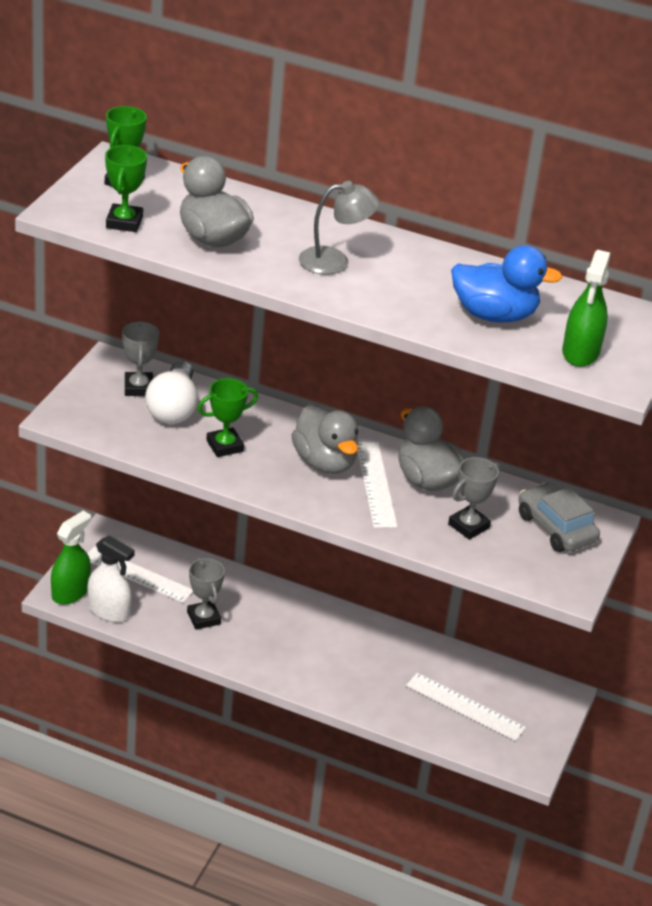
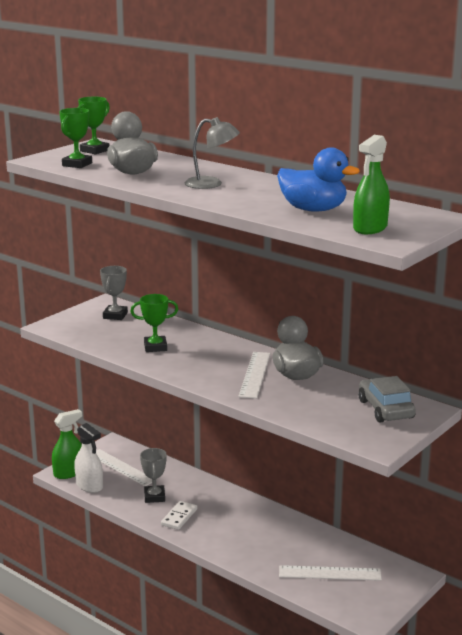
camera: 20 degrees right, 15 degrees down
white light bulb [145,361,198,424] -> none
grey duck [291,404,358,474] -> none
white ruler [406,673,526,741] -> white ruler turned 45 degrees counterclockwise [279,565,382,581]
grey trophy [448,457,501,540] -> none
none -> white domino [161,501,197,530]

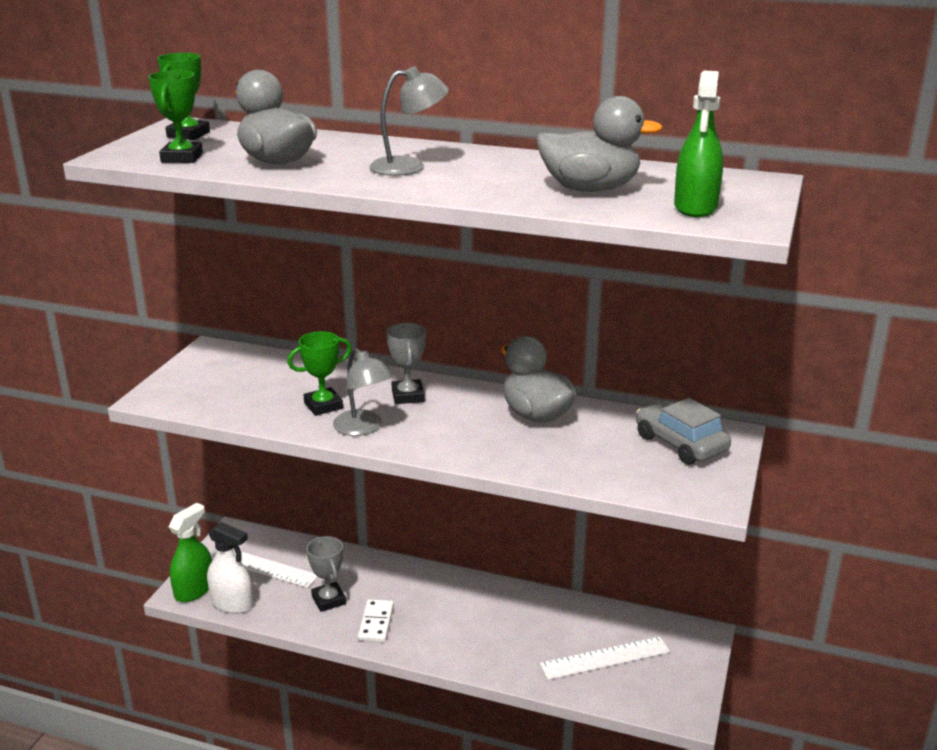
camera: 20 degrees left, 5 degrees up
grey trophy [100,266,128,320] -> grey trophy moved to [386,323,426,404]
white ruler [238,352,271,399] -> none
blue duck [277,148,360,212] -> grey duck [536,96,663,192]
none -> grey lamp [333,348,393,436]

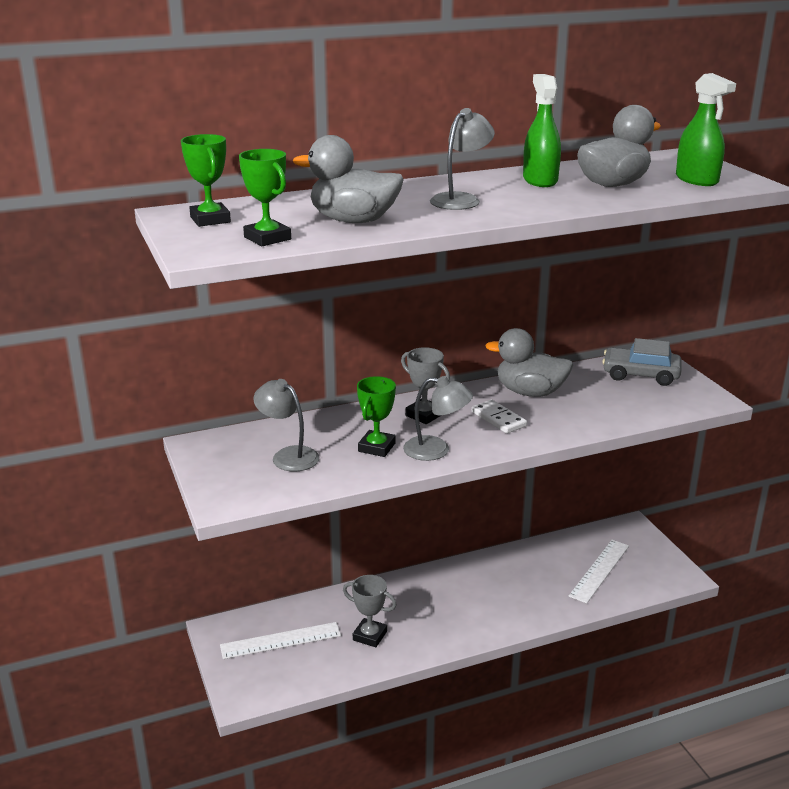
camera: 40 degrees left, 0 degrees up
green spray bottle [169,503,212,602] -> green spray bottle moved to [523,74,561,187]
white spray bottle [207,522,253,614] -> none
white domino [358,599,394,642] -> white domino moved to [472,400,527,434]
none -> grey lamp [253,379,320,472]

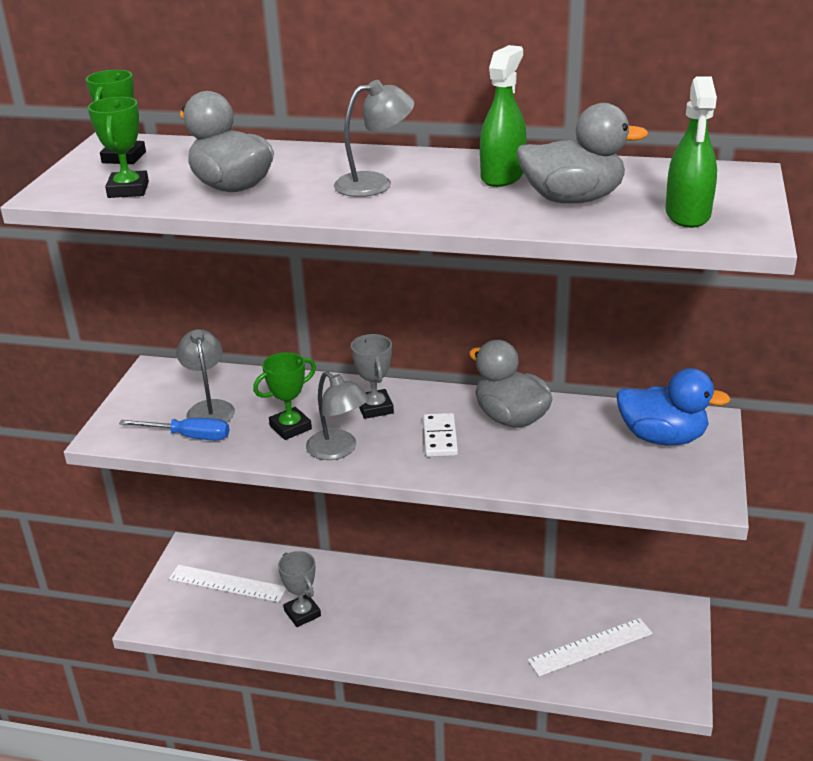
camera: 35 degrees right, 5 degrees up
grey car [602,338,682,386] -> blue duck [616,368,731,445]
none -> blue screwdriver [119,418,229,440]

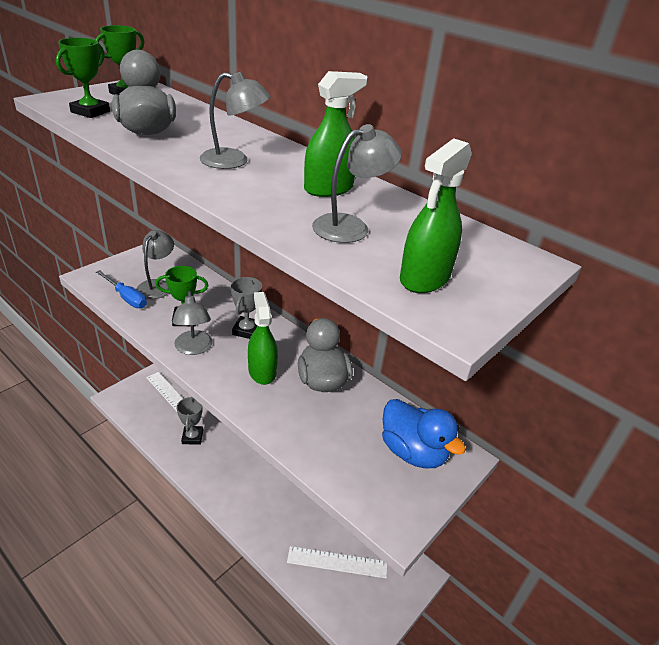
camera: 25 degrees right, 5 degrees up
white domino [423,413,458,457] -> green spray bottle [248,292,278,385]
grey duck [516,103,648,203] -> grey lamp [312,124,402,243]

